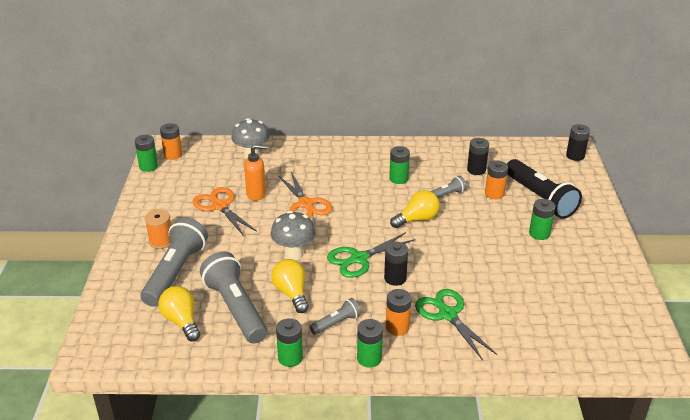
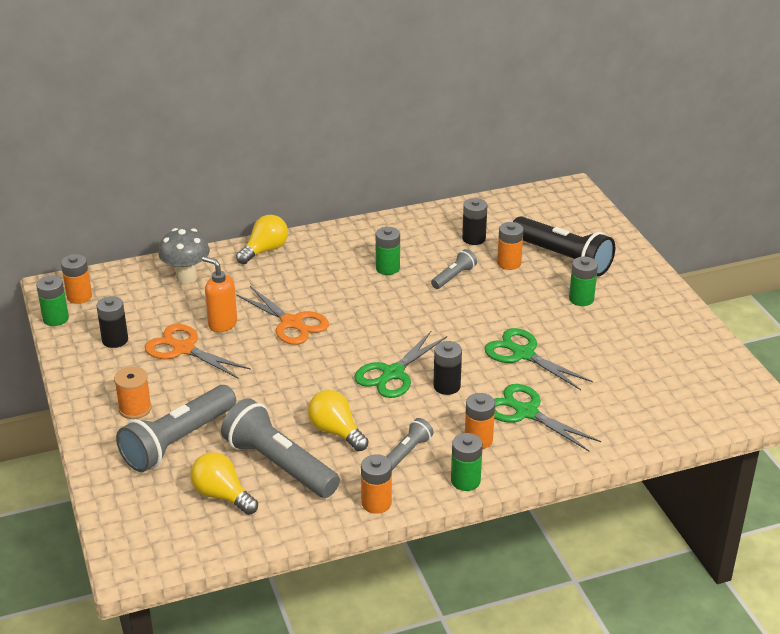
camera: 20 degrees left, 0 degrees up
grey flashlight [140,217,208,307] -> grey flashlight turned 135 degrees counterclockwise [116,385,236,472]
orange soap dispenser [244,144,267,201] -> orange soap dispenser turned 120 degrees counterclockwise [202,256,237,332]
grey mushroom [271,211,316,260] -> none
green battery [276,318,303,367] -> orange battery [361,454,392,514]
yellow light bulb [390,190,440,228] -> yellow light bulb moved to [236,215,288,264]
black battery [566,124,590,161] -> black battery moved to [96,296,128,348]
none -> green scissors [484,328,593,390]

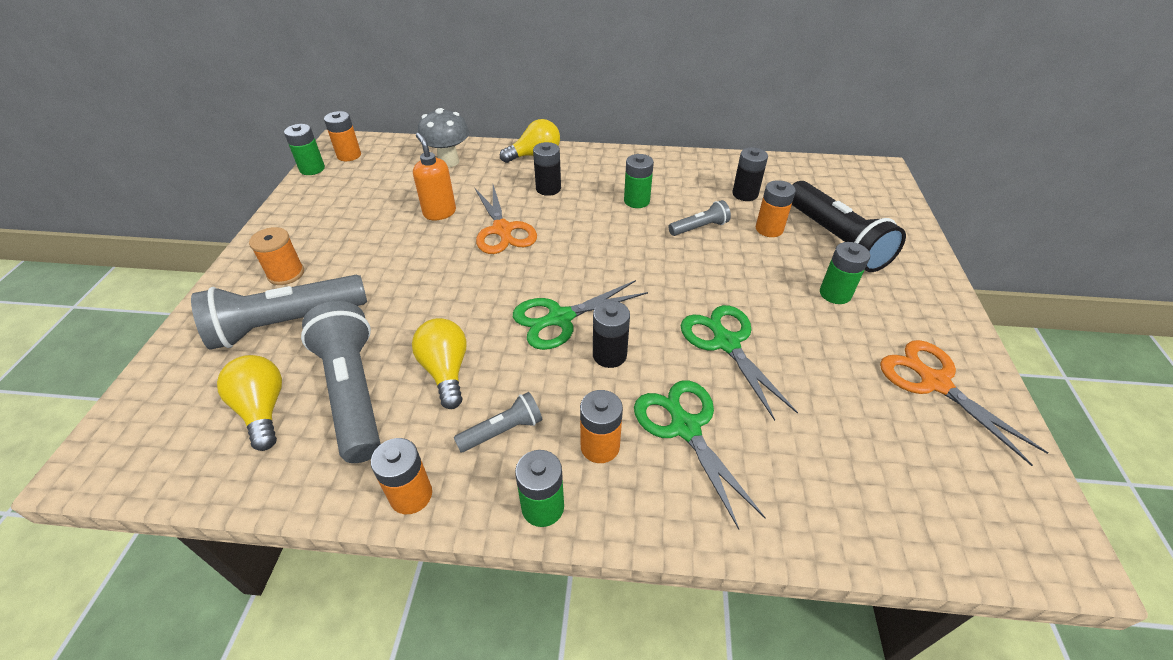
camera: 25 degrees right, 10 degrees up
black battery [96,296,128,348] -> black battery moved to [533,142,561,196]
orange scissors [145,324,251,379] -> orange scissors moved to [880,340,1048,466]

